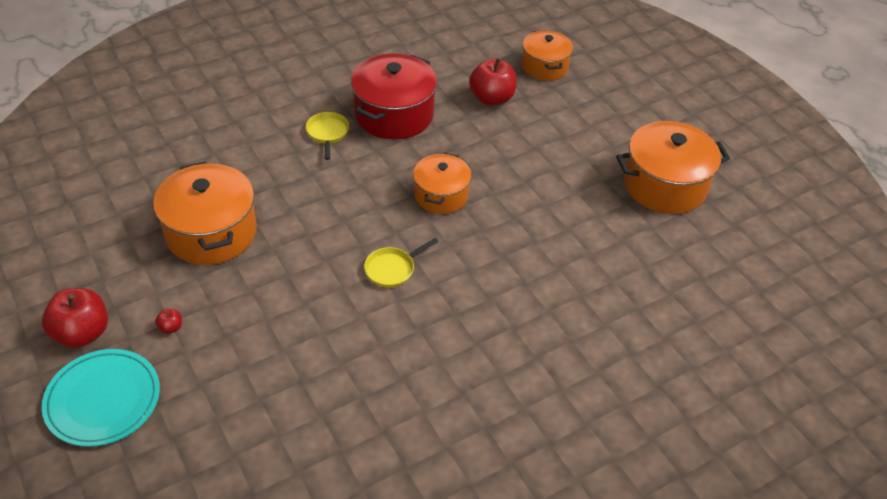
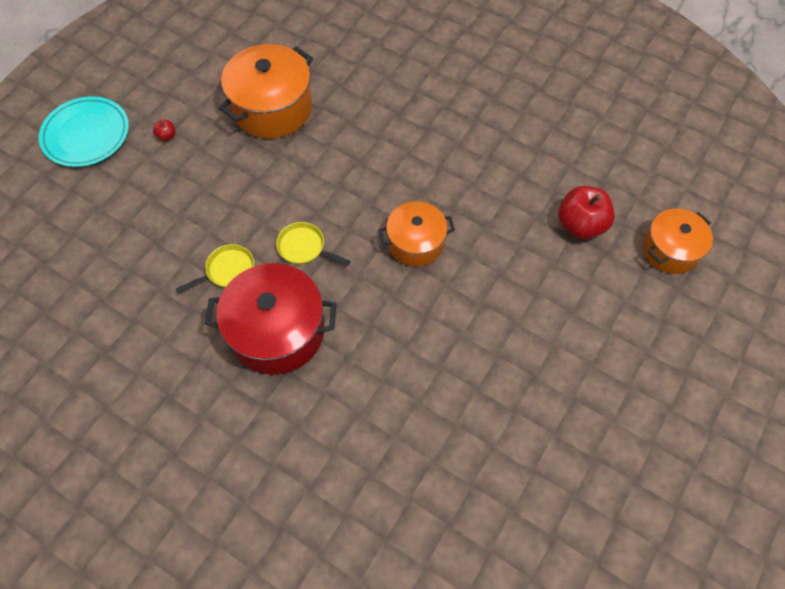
camera: 65 degrees right, 15 degrees up
red apple [42,288,108,348] -> none
yellow pan [306,112,349,160] -> yellow pan moved to [176,244,254,293]
red pot [351,53,437,140] -> red pot moved to [205,263,337,375]
orange pot [616,121,730,214] -> none

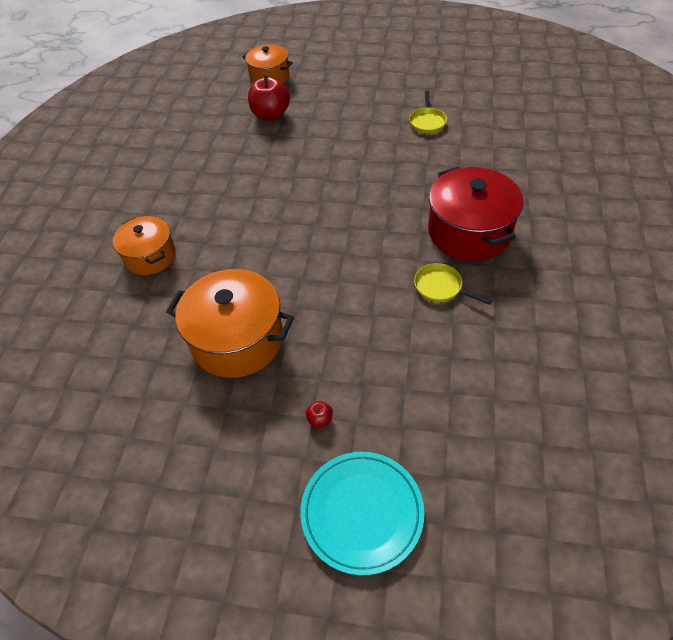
camera: 110 degrees left, 10 degrees down
yellow pan [276,222,350,265] -> yellow pan moved to [409,90,447,133]
orange pot [379,201,455,267] -> orange pot moved to [113,216,176,275]

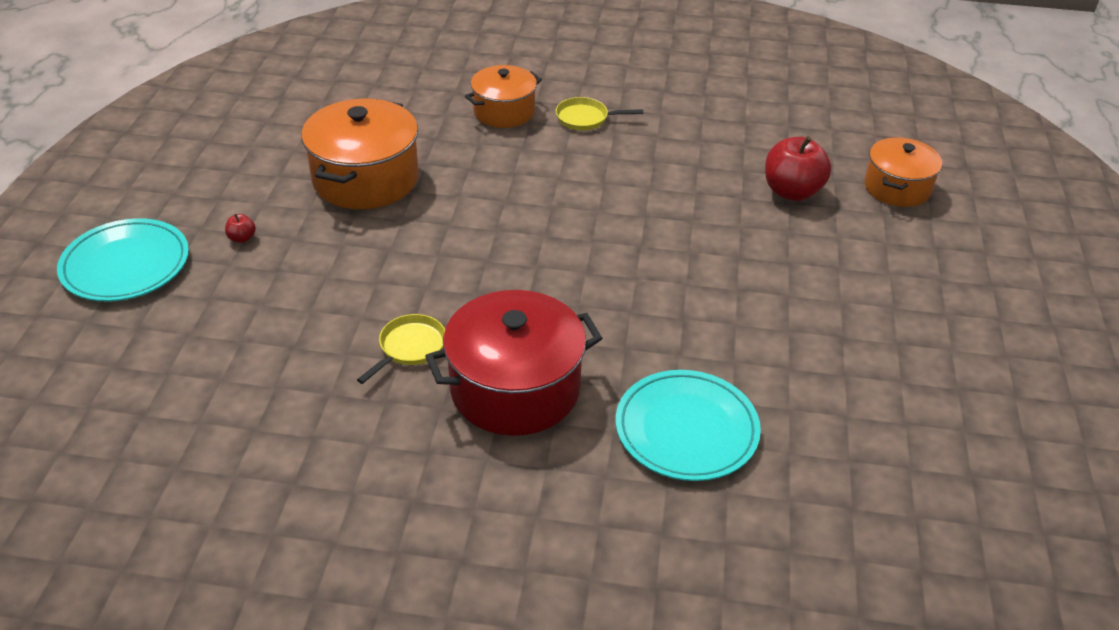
camera: 85 degrees right, 10 degrees down
yellow pan [409,90,447,133] -> yellow pan moved to [556,97,643,130]
none -> turquoise plate [616,370,761,481]

